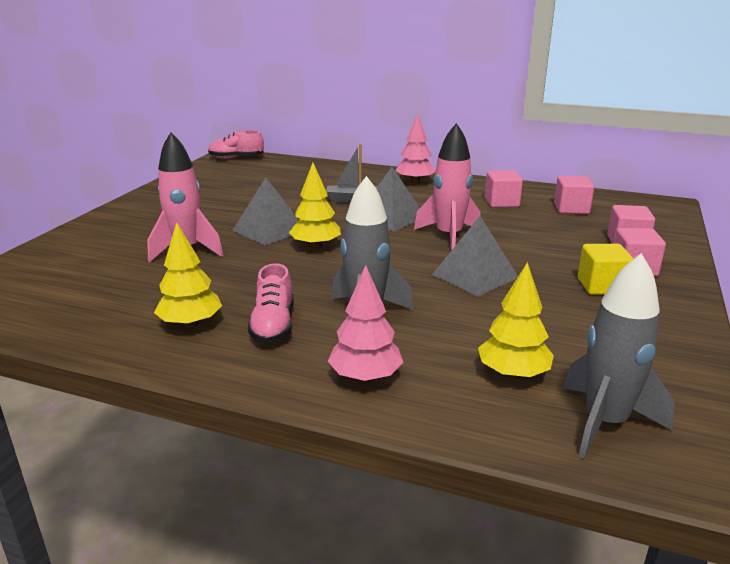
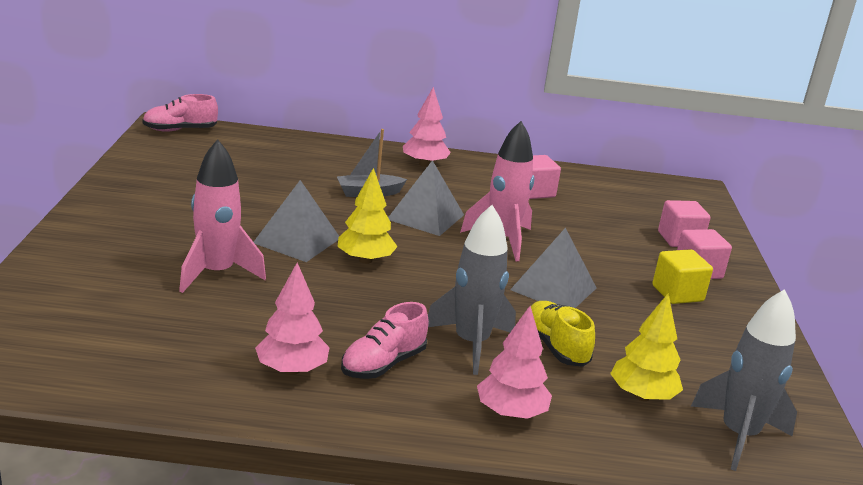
camera: 20 degrees left, 0 degrees up
yellow tree [154,222,222,328] -> pink tree [255,263,330,375]
pink shoe [248,263,293,343] -> pink shoe turned 60 degrees clockwise [341,302,429,379]
pink cube [554,176,594,214] -> none
none -> yellow shoe [531,301,595,367]

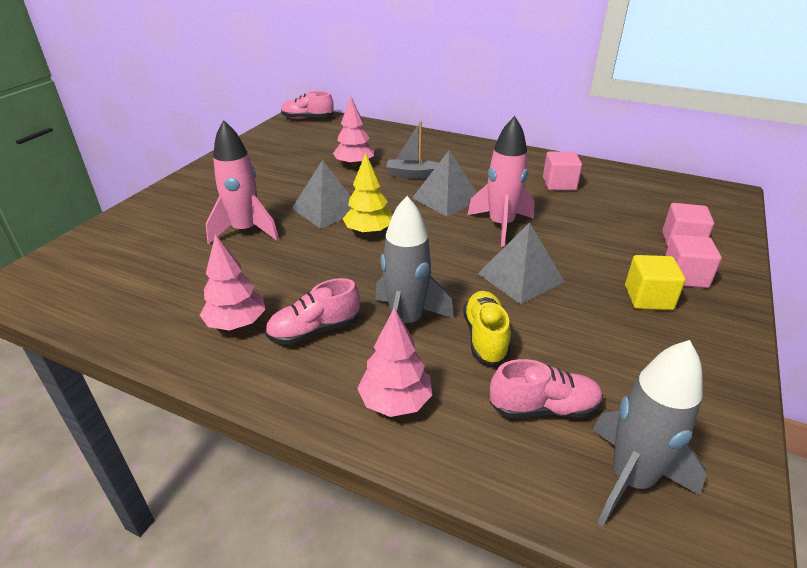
camera: 25 degrees right, 10 degrees up
pink tree [403,87,451,167] -> pink tree moved to [333,96,374,167]
yellow tree [610,293,683,401] -> pink shoe [490,359,603,418]

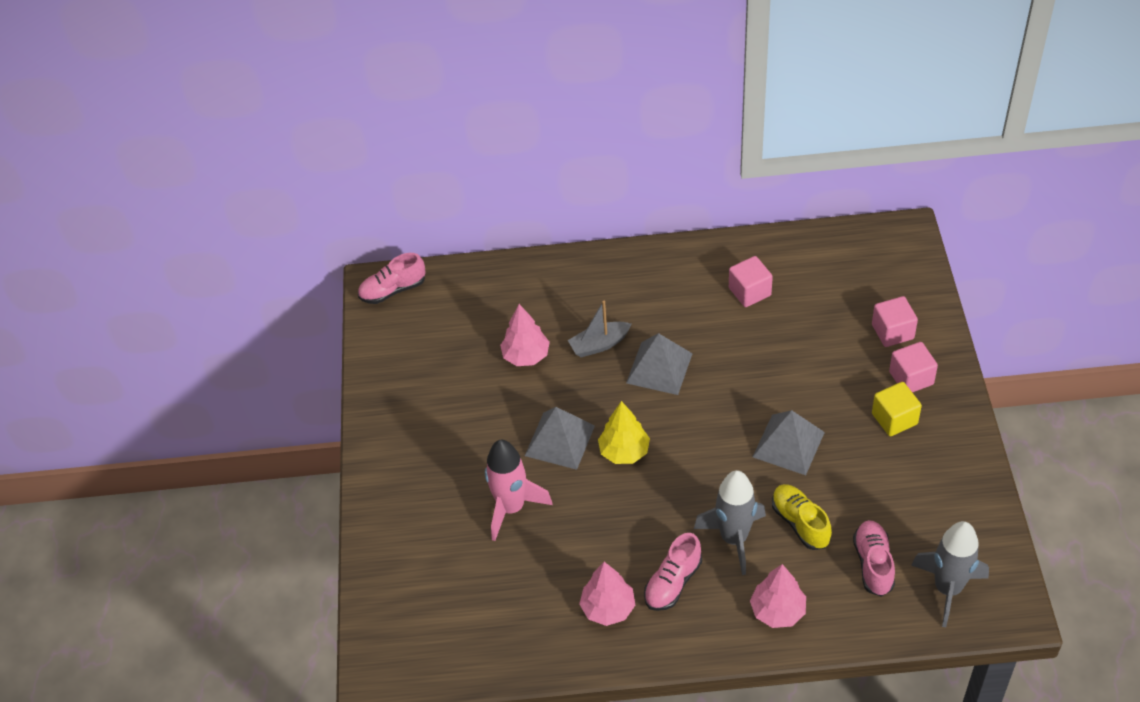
camera: 25 degrees left, 15 degrees up
pink rocket [467,116,535,247] -> none
pink shoe [490,359,603,418] -> pink shoe turned 60 degrees counterclockwise [853,520,895,597]

